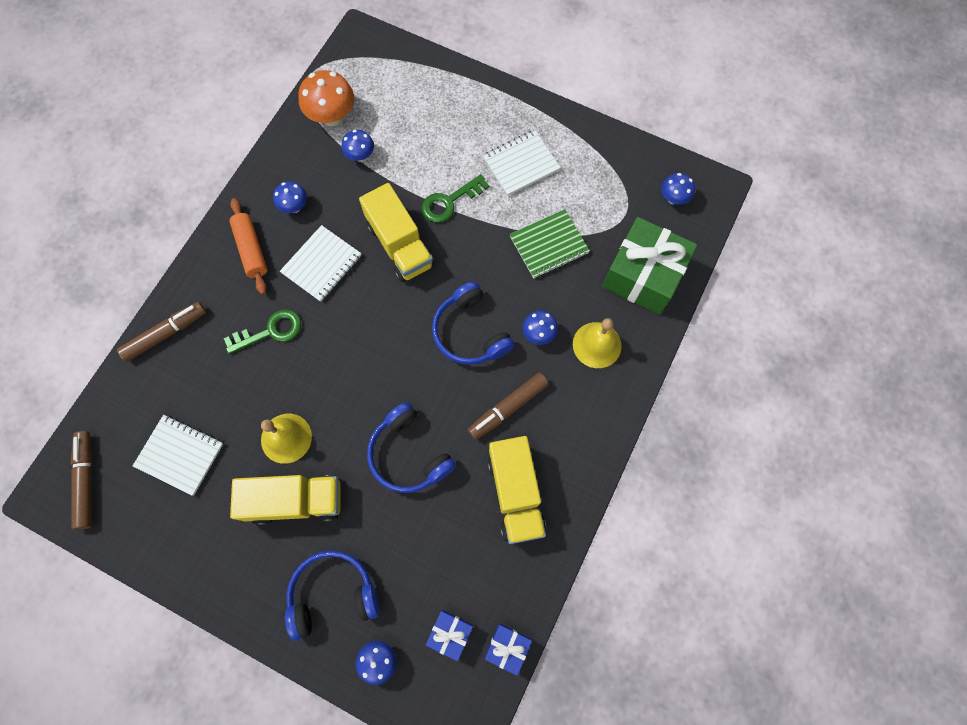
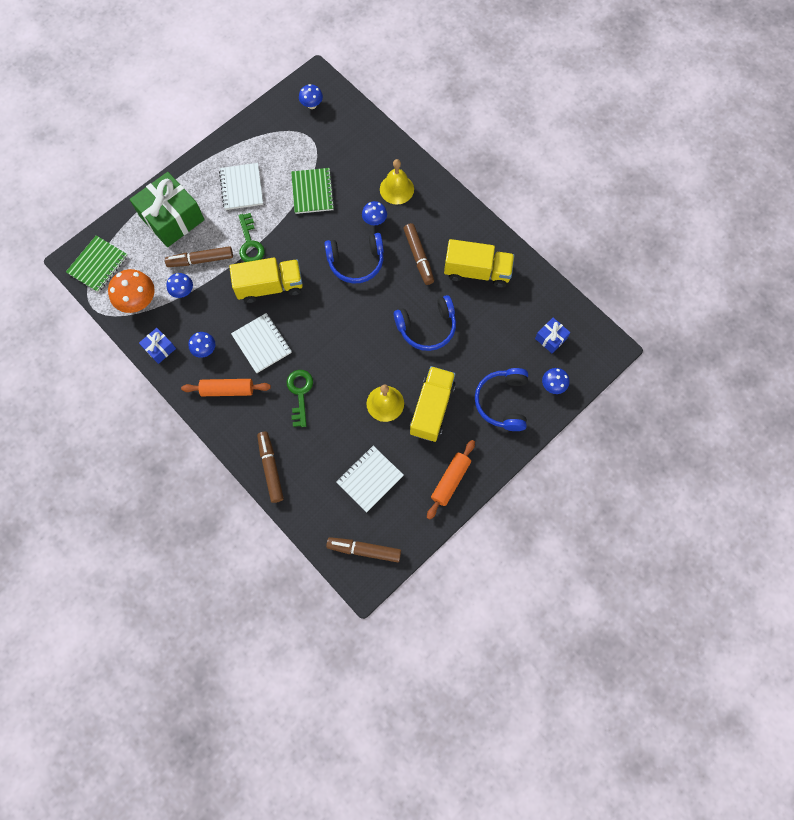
camera: 70 degrees left, 0 degrees up
blue gift [485,623,532,676] -> blue gift moved to [139,328,176,364]
green gift [602,217,697,315] -> green gift moved to [129,172,205,247]
none -> green notebook [66,236,128,292]
none -> brown marker [165,246,233,267]
none -> orange rolling pin [427,440,475,520]

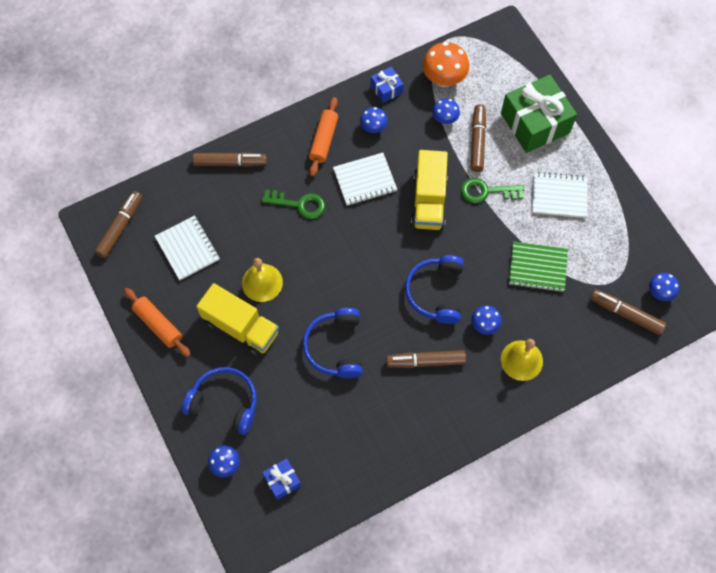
camera: 105 degrees right, 5 degrees down
green notebook [66,236,128,292] -> none
yellow truck [444,239,515,288] -> none
none -> brown marker [590,289,666,335]

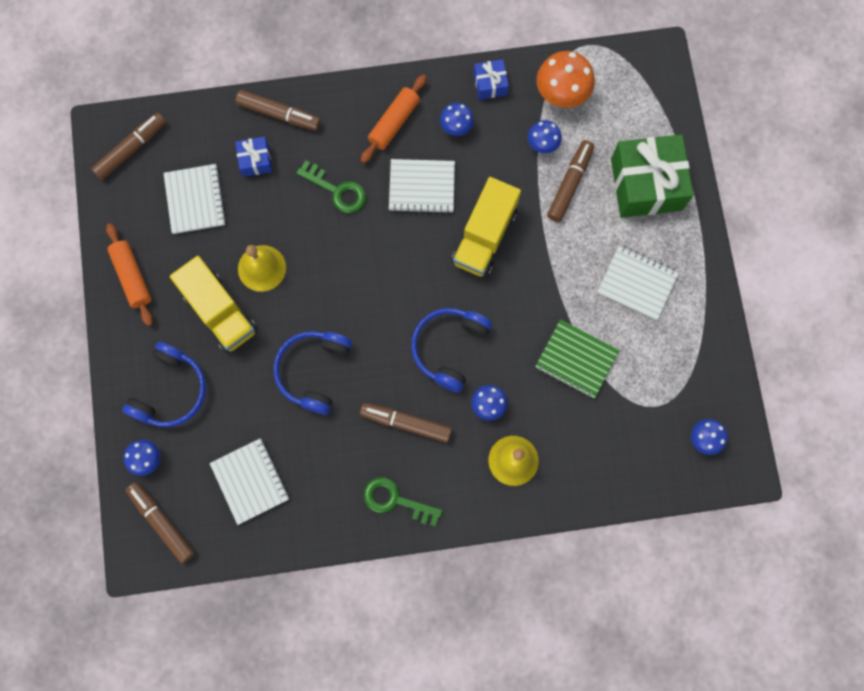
camera: 20 degrees right, 10 degrees up
blue headphones [182,367,257,435] -> blue headphones turned 75 degrees clockwise [122,342,206,427]
blue gift [262,458,301,500] -> blue gift moved to [235,137,272,177]
green key [461,178,524,203] -> green key moved to [363,477,443,527]
brown marker [590,289,666,335] -> brown marker moved to [125,482,195,564]
none -> white notebook [210,438,289,525]

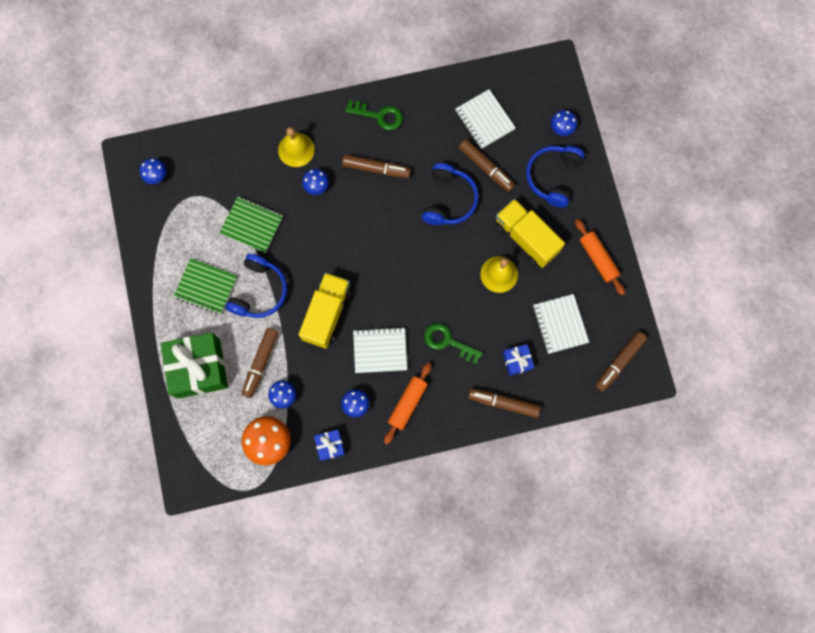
camera: 175 degrees right, 0 degrees up
brown marker [125,482,195,564] -> brown marker moved to [459,139,515,192]
blue headphones [411,308,492,393] -> blue headphones moved to [225,254,287,318]
white notebook [597,245,679,320] -> green notebook [173,258,237,314]

